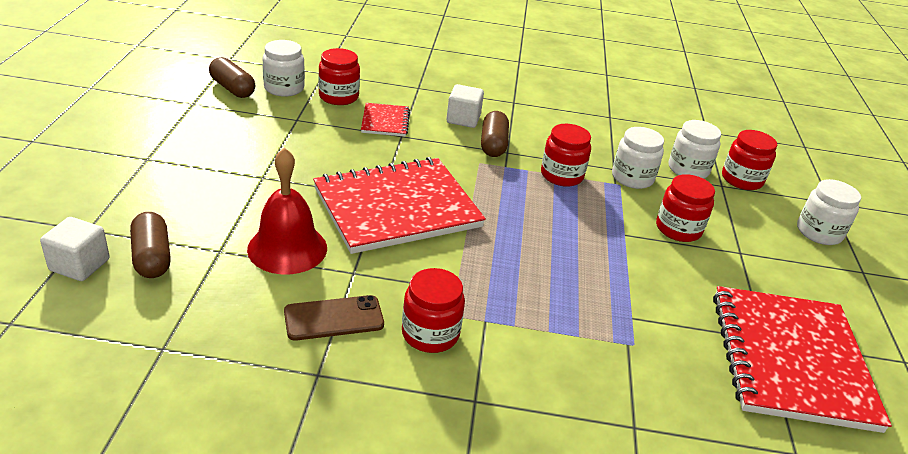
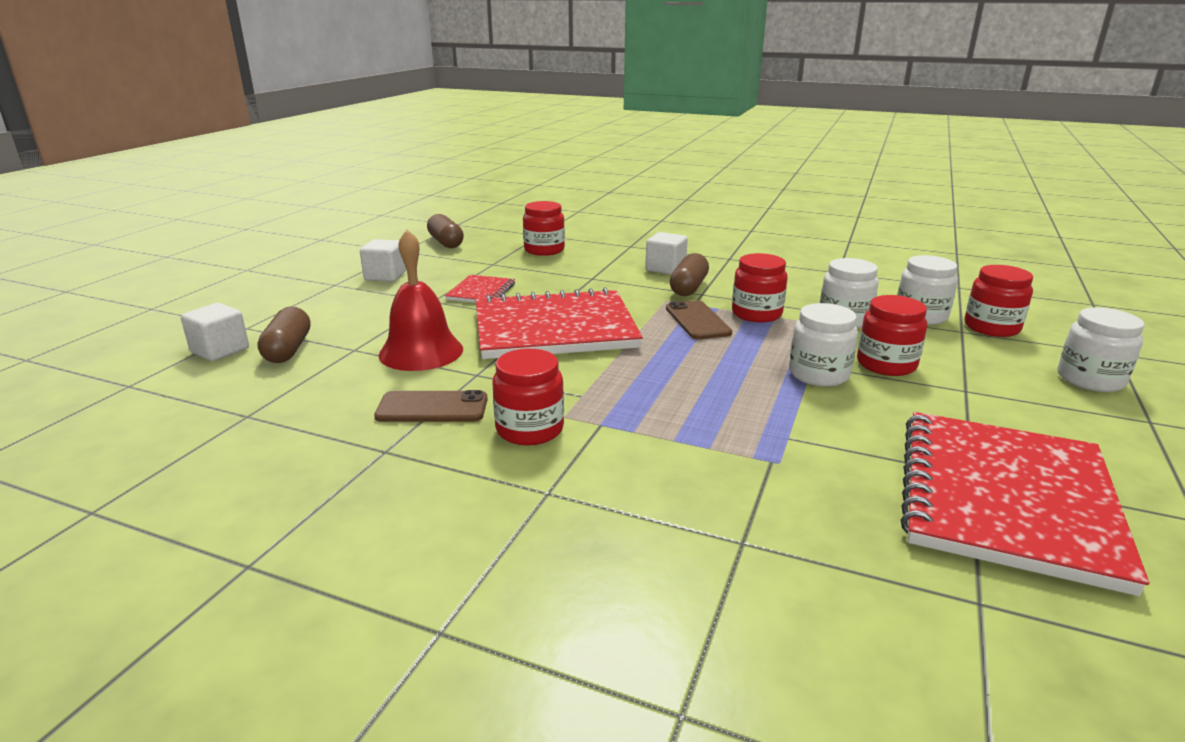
camera: 20 degrees right, 10 degrees down
white jar [262,40,305,97] -> white jar moved to [789,303,858,387]
red notebook [361,103,410,137] -> red notebook moved to [445,275,515,303]
none -> white cube [360,239,406,282]
none -> brown phone [666,300,732,339]

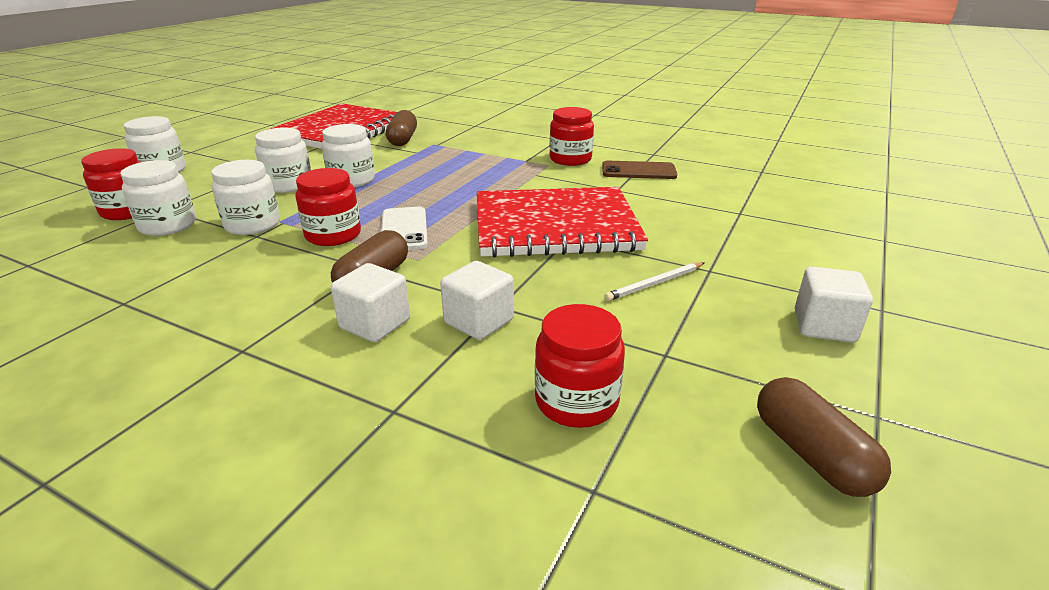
camera: 175 degrees left, 5 degrees up
white cube [181,303,249,361] -> white cube moved to [440,261,514,340]
brown capsule [257,307,311,363] -> brown capsule moved to [386,110,417,146]
red bell [379,230,463,371] -> none
red notebook [445,275,515,303] -> white pencil [604,262,704,301]
brown phone [666,300,732,339] -> white phone [381,207,428,250]
red jar [857,295,927,376] -> white jar [255,128,311,193]

